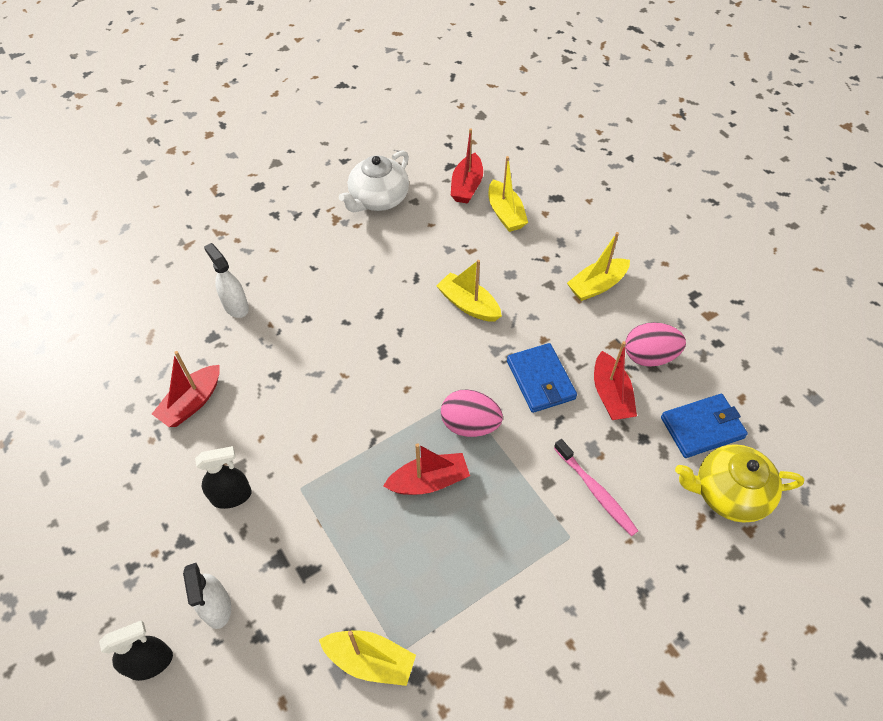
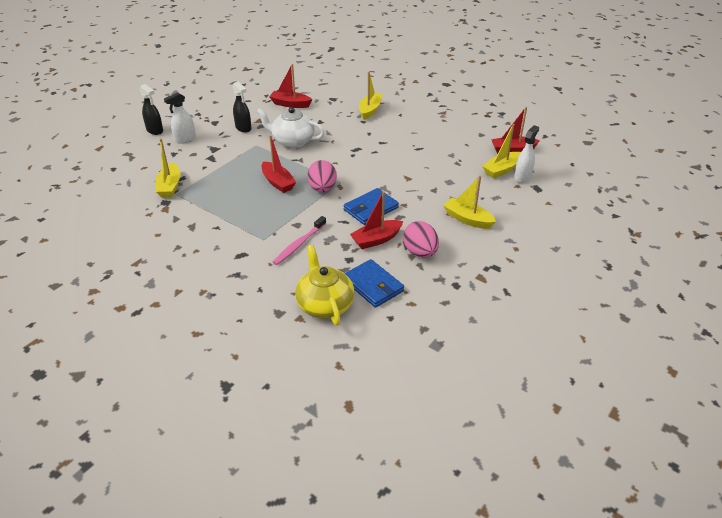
camera: 70 degrees right, 15 degrees down
white spray bottle [204,243,249,318] -> white spray bottle moved to [514,125,539,183]
white teapot [339,150,409,212] -> white teapot moved to [257,107,325,148]
yellow boat [436,260,502,322] -> yellow boat moved to [359,72,382,120]

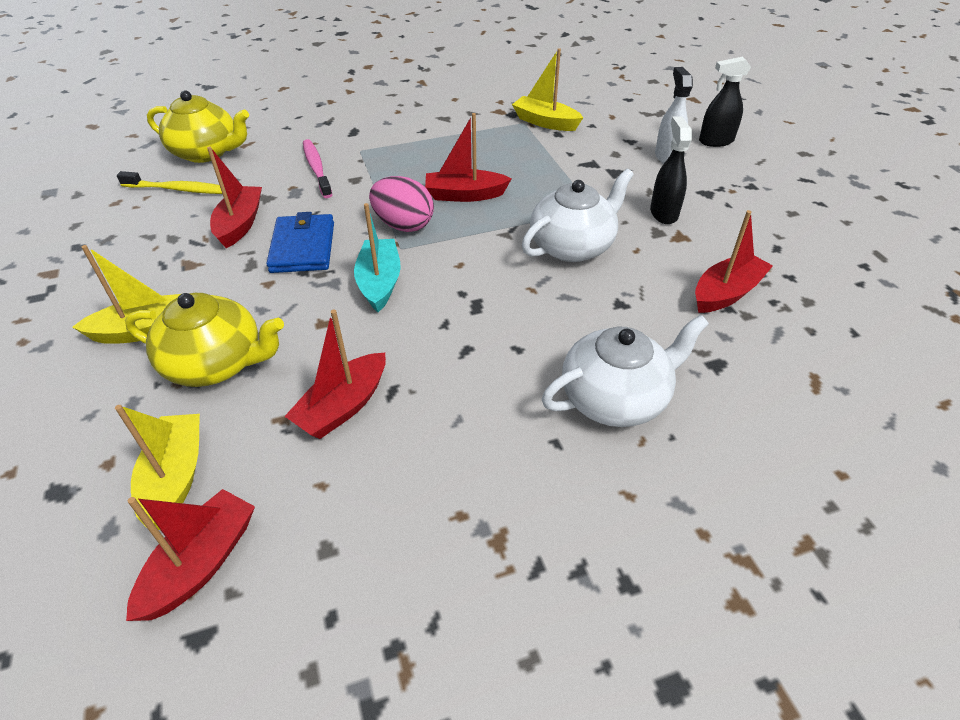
camera: 125 degrees right, 5 degrees up
black spray bottle [233,81,251,133] -> black spray bottle turned 90 degrees clockwise [650,116,692,224]
blue wallet [344,259,404,308] -> yellow toothbrush [117,171,222,194]
yellow boat [359,72,382,120] -> white teapot [542,315,709,427]
pink egg [403,221,439,258] -> none
white spray bottle [514,125,539,183] -> none
none -> yellow teapot [125,293,284,387]
none -> red boat [284,310,386,439]
none -> turquoise boat [354,203,401,312]

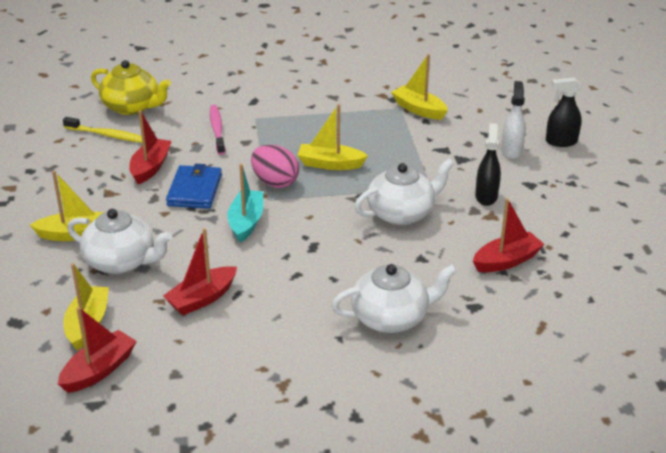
camera: 10 degrees right, 10 degrees down
yellow teapot [125,293,284,387] -> white teapot [67,209,172,274]
red boat [425,113,511,202] -> yellow boat [298,104,368,170]

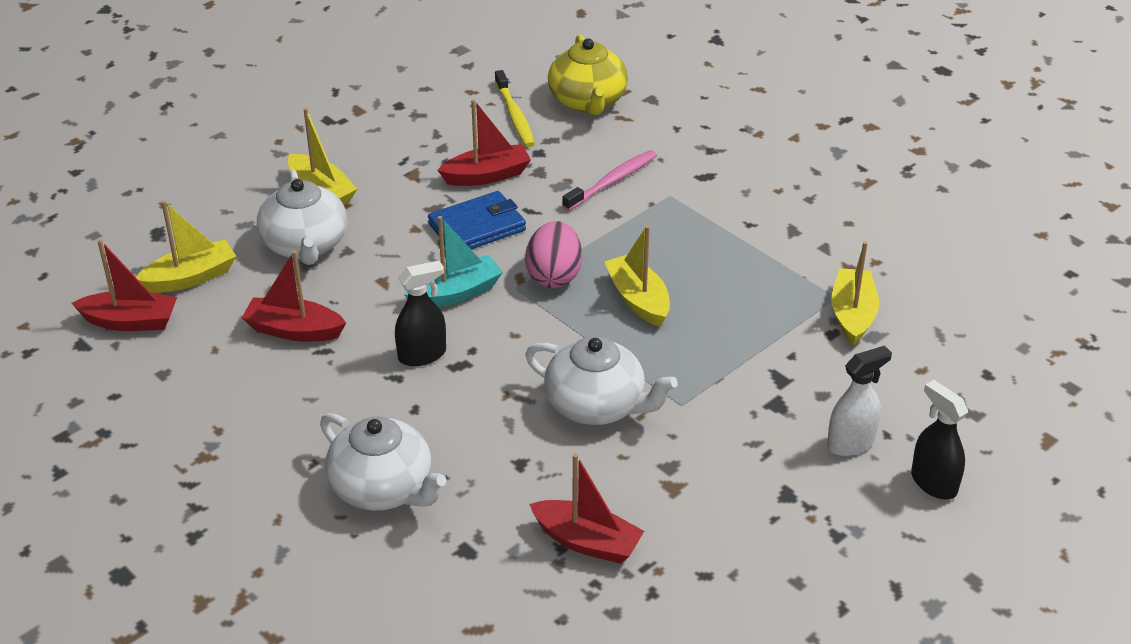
camera: 55 degrees right, 5 degrees up
black spray bottle [475,123,501,206] -> black spray bottle moved to [395,261,446,366]

